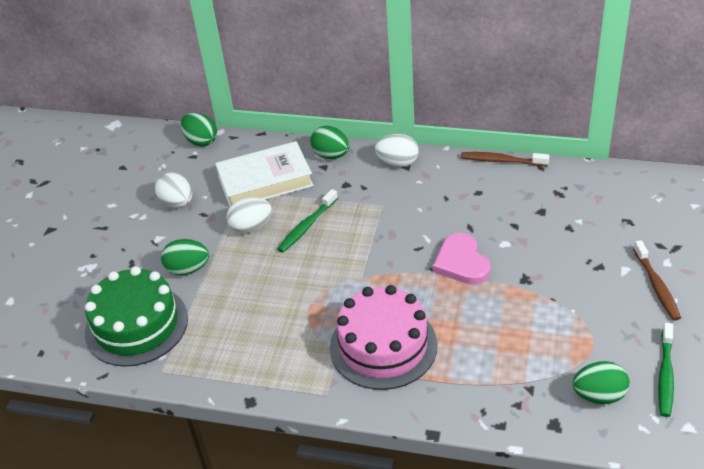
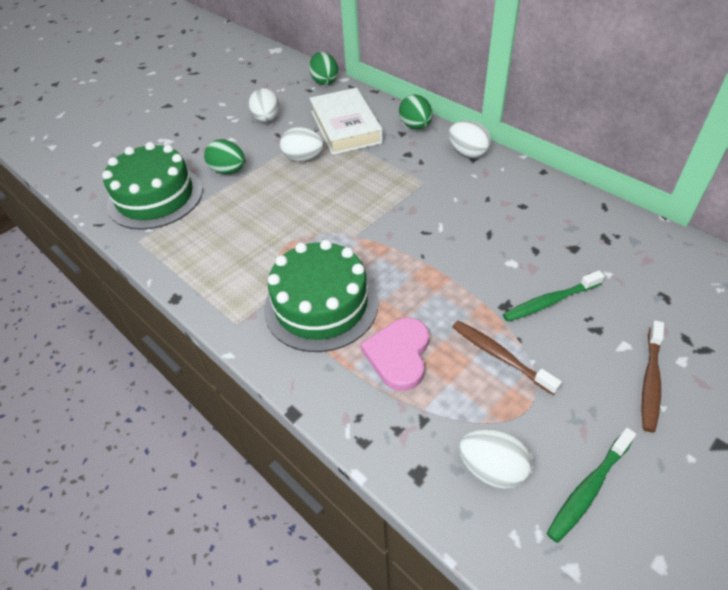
camera: 30 degrees right, 5 degrees up
white book [215,141,314,207] -> white book turned 60 degrees clockwise [309,88,383,155]
green toothbrush [277,189,338,253] -> green toothbrush moved to [503,270,605,322]
pink cake [330,285,437,390] -> green cake [264,240,378,352]
pink heart [433,233,491,285] -> pink heart moved to [360,318,429,391]
brown toothbrush [461,152,549,166] -> brown toothbrush moved to [452,321,562,395]
green egg [572,361,630,404] -> white egg [459,429,532,489]

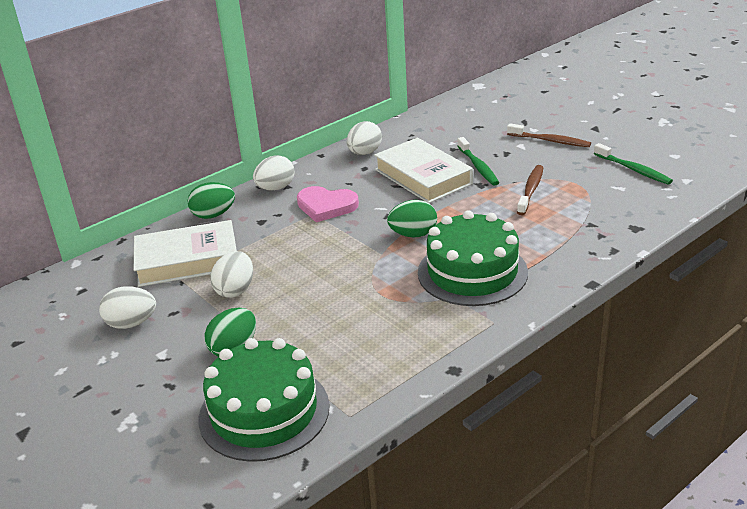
camera: 85 degrees left, 15 degrees down
green egg [309,52,338,85] -> green egg moved to [387,200,437,238]
pink heart [360,318,429,391] -> pink heart moved to [297,186,359,222]
brown toothbrush [452,321,562,395] -> brown toothbrush turned 150 degrees clockwise [517,165,543,215]
white egg [459,429,532,489] -> white egg moved to [347,121,382,155]
none -> white book [374,138,473,203]

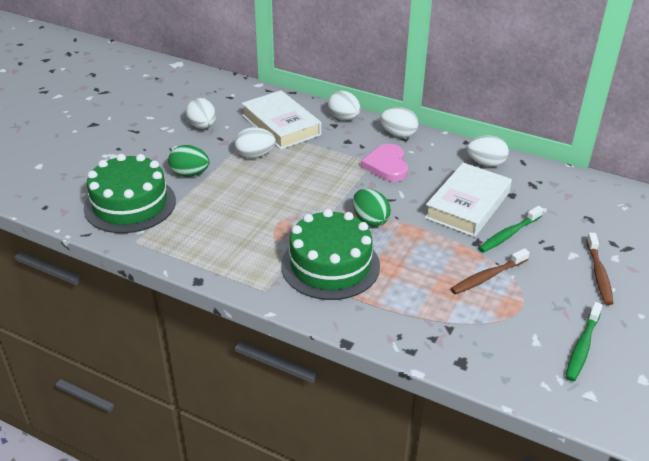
camera: 65 degrees right, 5 degrees up
green egg [187,182,235,219] -> white egg [328,91,360,120]
brown toothbrush [517,165,543,215] -> brown toothbrush turned 150 degrees clockwise [451,248,530,294]

